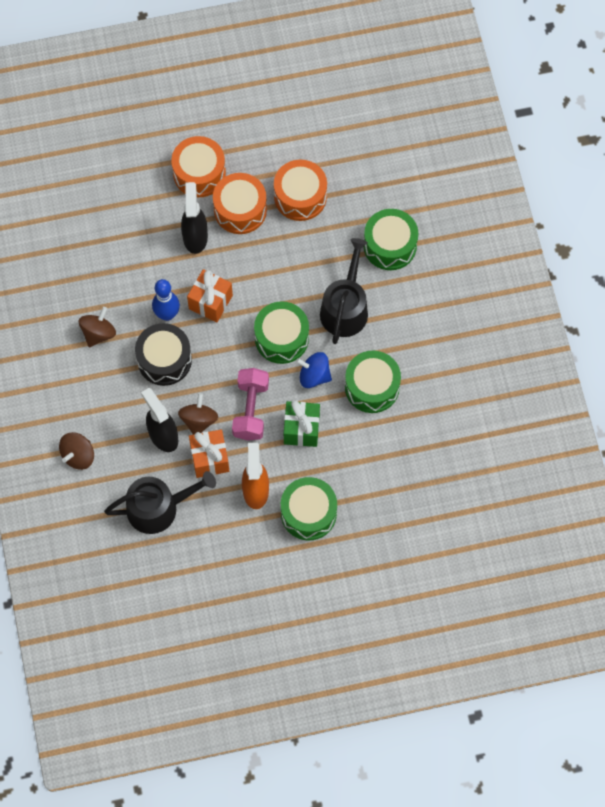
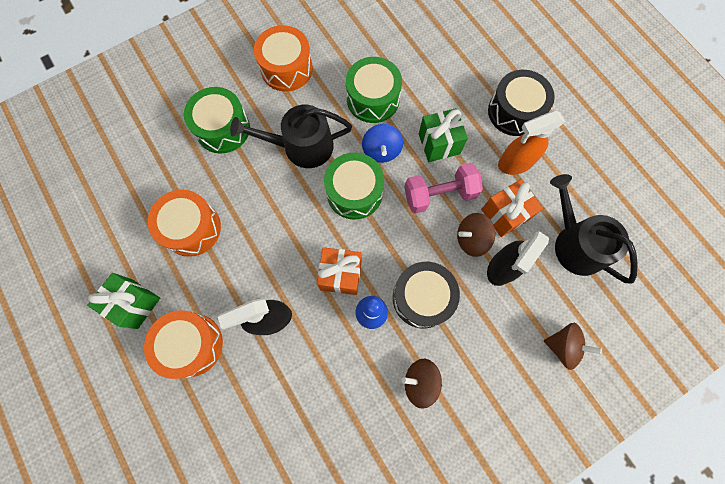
camera: 110 degrees left, 5 degrees up
orange drum [213,173,267,234] -> orange drum moved to [254,25,313,92]
green drum [281,477,337,540] -> black drum [488,70,555,136]
none -> green gift [87,273,160,329]

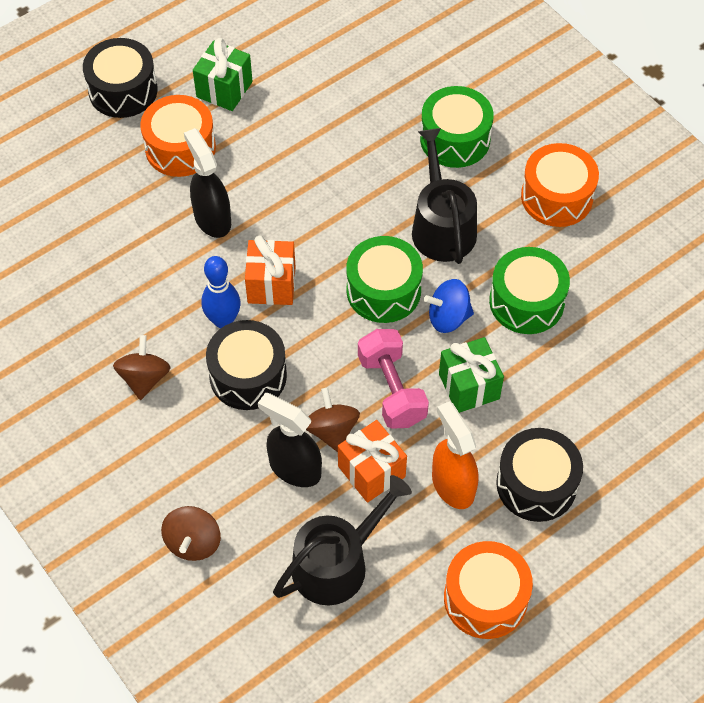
camera: 85 degrees right, 15 degrees down
orange drum [148,190,221,257] -> orange drum moved to [444,541,533,639]
none -> black drum [83,38,158,118]

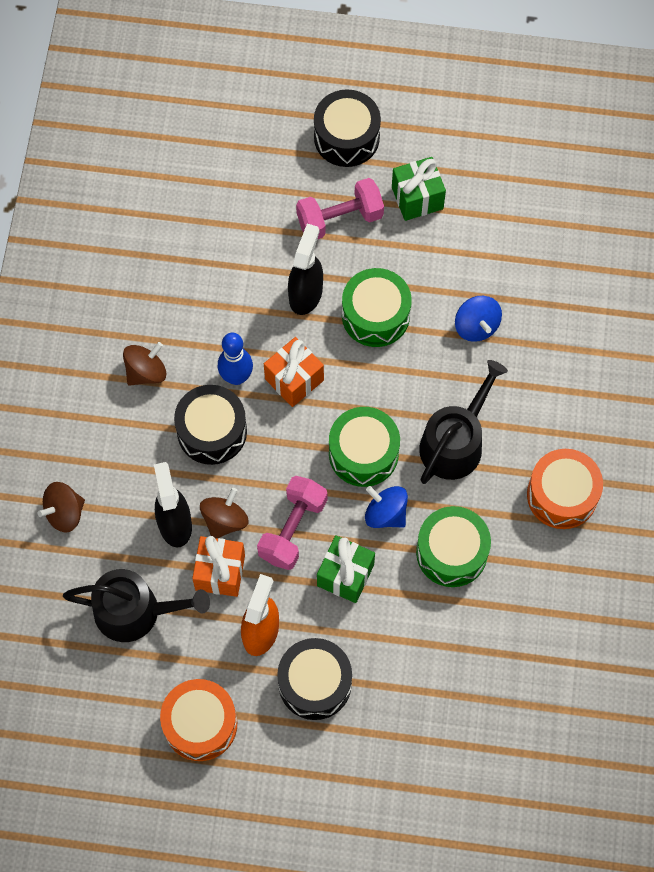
camera: 45 degrees right, 10 degrees up
orange drum [140,95,216,177] -> pink dumbbell [296,178,384,239]
green drum [420,86,494,168] -> green drum moved to [342,268,412,347]
none -> blue spinning top [455,296,502,342]

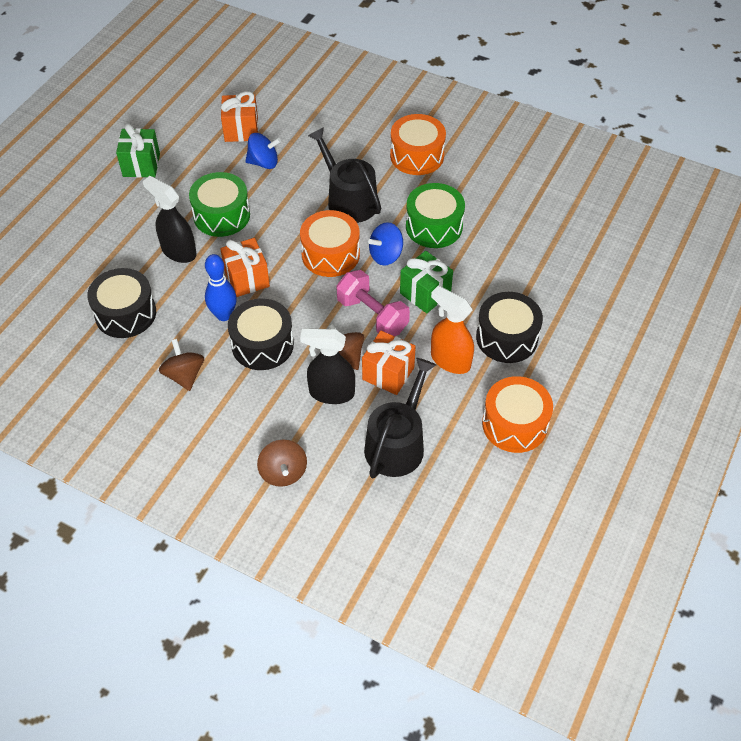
camera: 70 degrees left, 15 degrees down
pink dumbbell [296,178,384,239] -> none
black drum [314,89,381,167] -> black drum moved to [87,268,156,338]
green drum [329,407,400,487] -> orange drum [300,210,360,277]
none -> orange gift [221,91,258,142]

